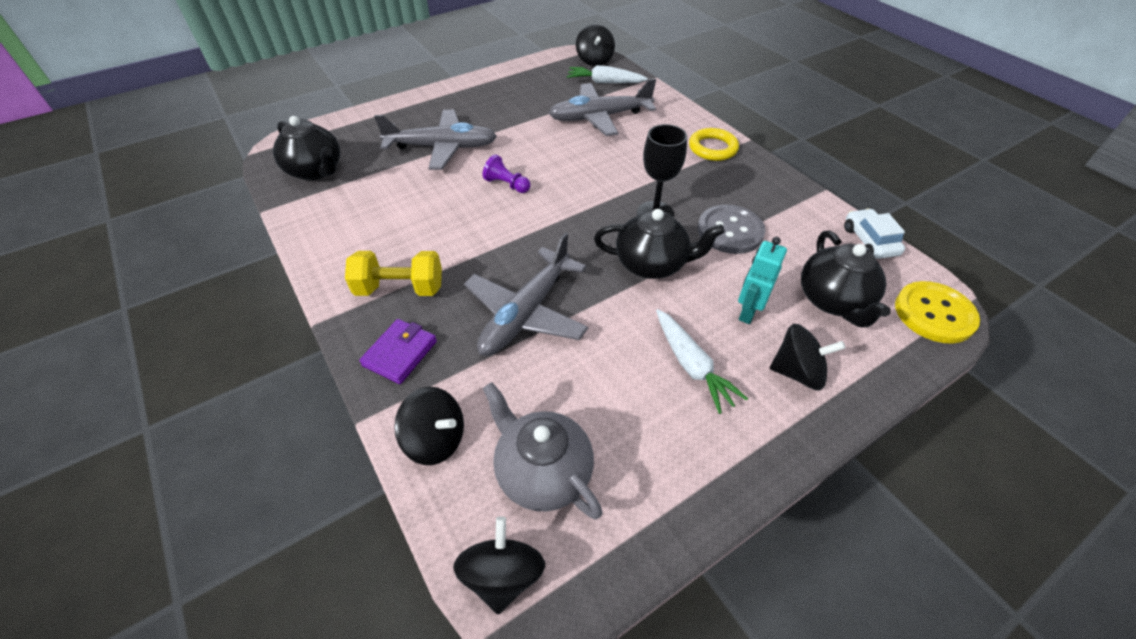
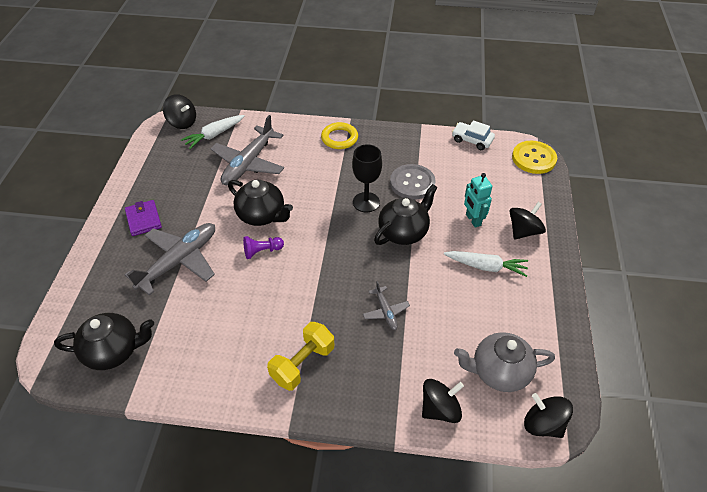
camera: 50 degrees left, 0 degrees up
purple wallet [359,319,437,384] -> purple wallet moved to [125,200,162,236]
grey plane [464,232,588,356] -> grey plane [363,281,410,330], size x0.49
black teapot [801,230,891,327] -> black teapot moved to [228,180,293,226]

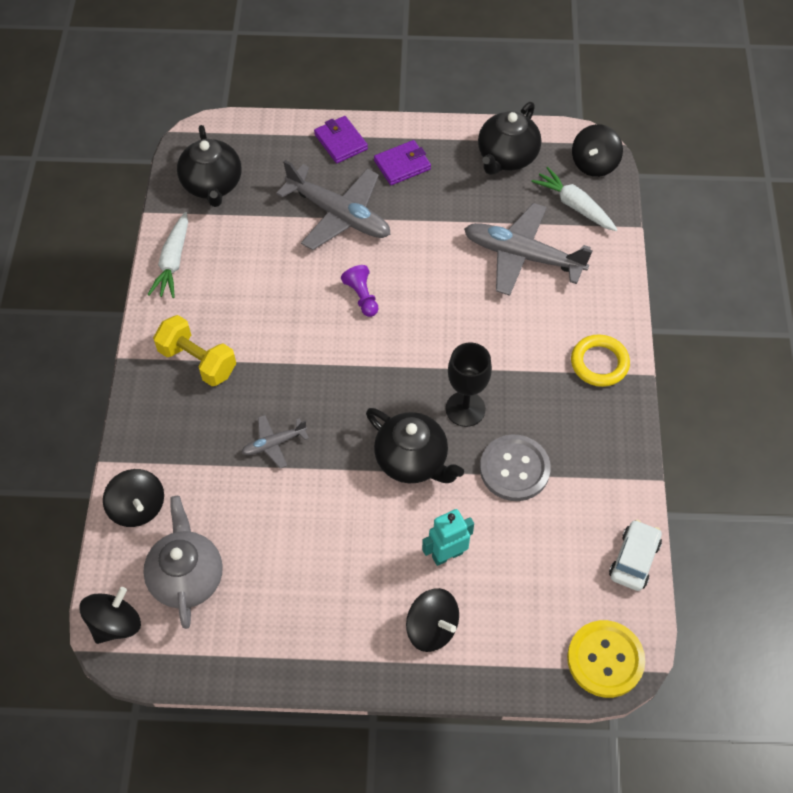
camera: 85 degrees right, 10 degrees up
black teapot [228,180,293,226] -> black teapot moved to [478,102,541,175]
white carrot [444,251,528,277] -> white carrot moved to [148,212,188,298]
none -> purple wallet [314,116,368,163]

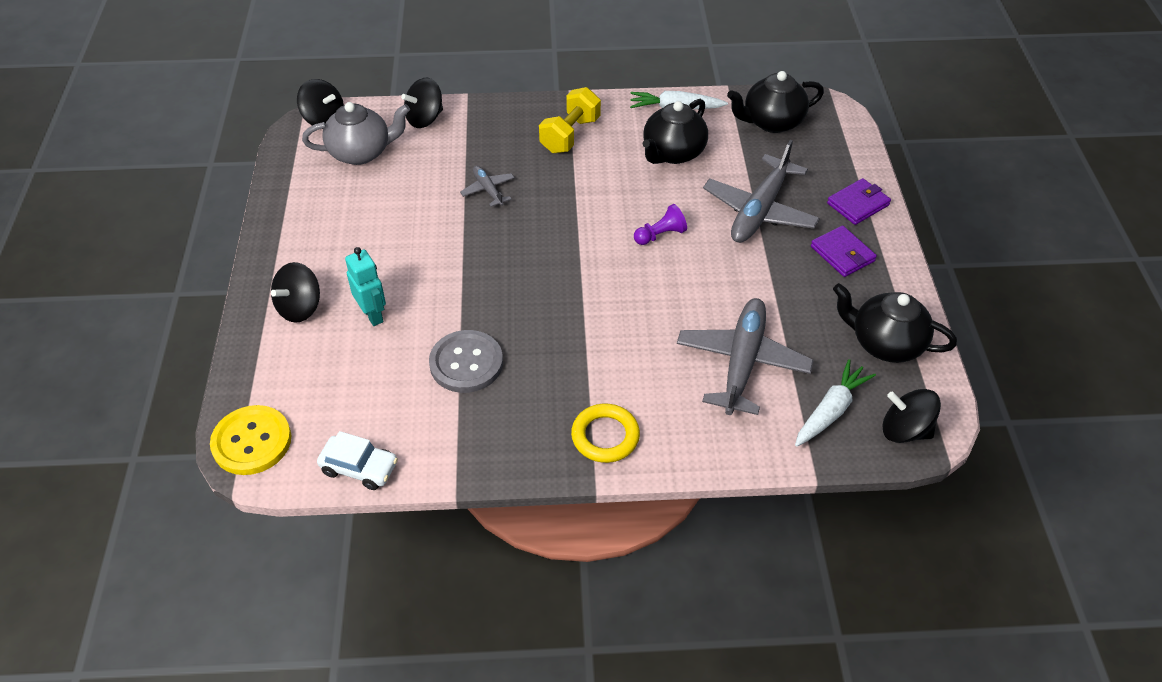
camera: 85 degrees right, 10 degrees down
black teapot [366,408,464,483] -> black teapot moved to [643,99,708,164]
black goblet [446,342,492,427] -> none

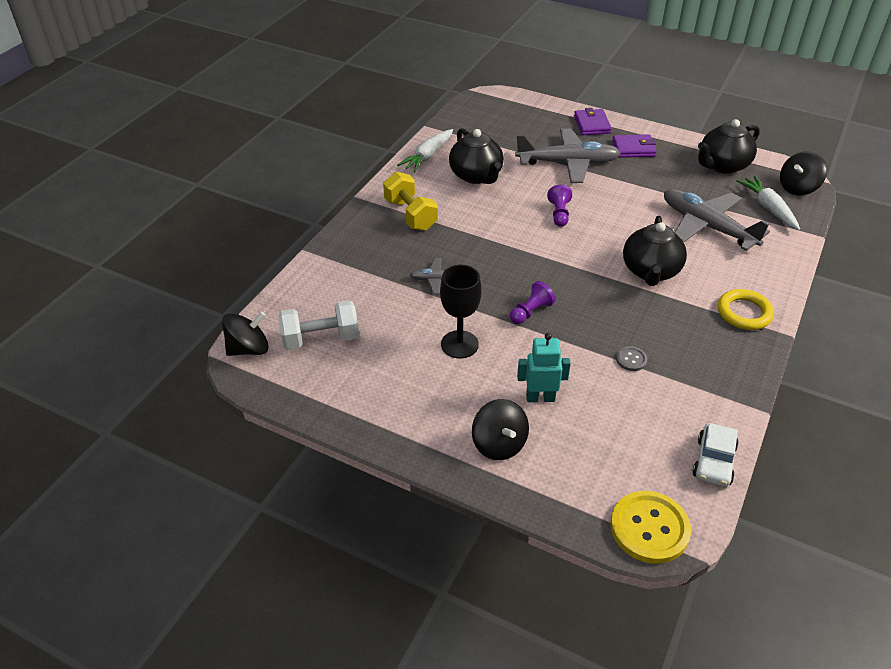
camera: 60 degrees left, 5 degrees down
grey teapot [302,102,410,165] -> white dumbbell [278,300,359,350]
white car [317,431,398,490] -> white car turned 150 degrees clockwise [692,423,739,487]
black spinning top [401,78,443,128] -> none
grey button [429,330,503,393] -> grey button [616,346,647,371], size x0.47
grey plane [703,140,820,243] -> grey plane turned 60 degrees counterclockwise [515,128,621,183]
black teapot [727,71,824,133] -> black teapot moved to [623,216,687,286]
none -> black goblet [440,265,481,358]
none -> purple pawn [510,281,556,324]

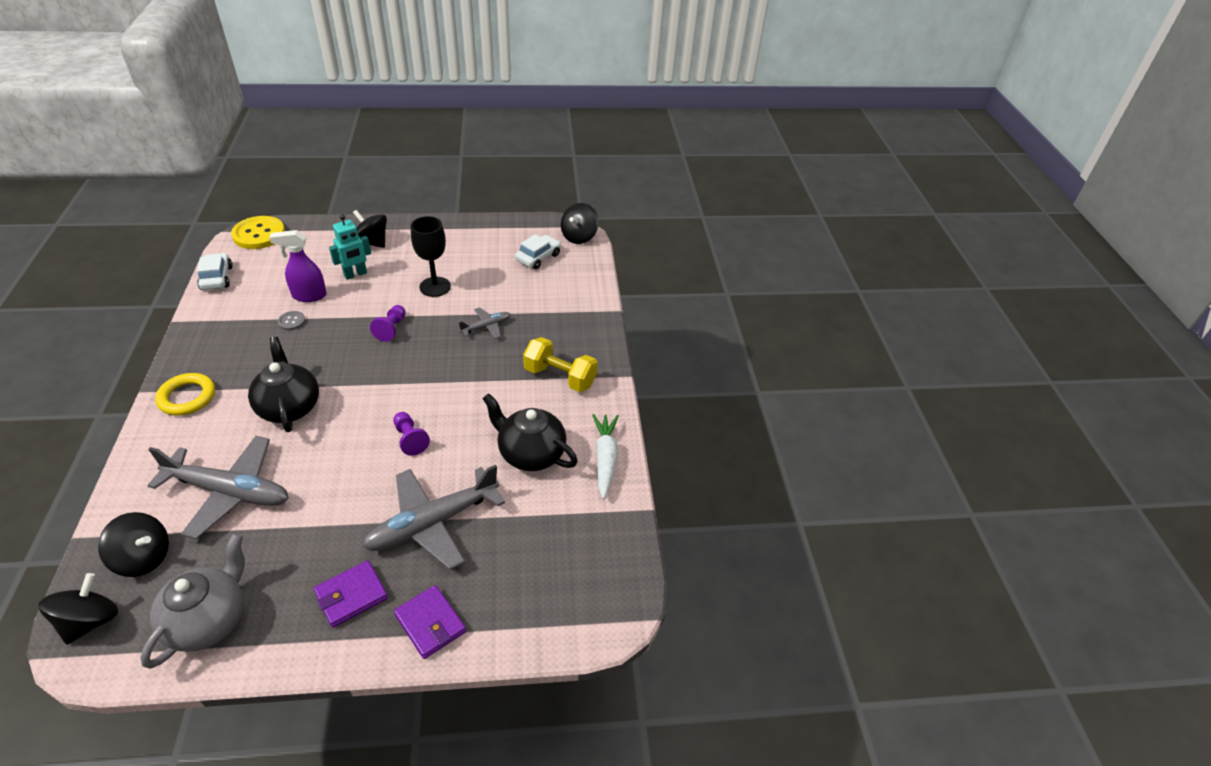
camera: 145 degrees right, 0 degrees up
white dumbbell [278,300,359,350] -> white car [515,234,561,269]
black teapot [698,119,760,174] -> grey teapot [140,533,245,669]
white carrot [736,176,800,230] -> black spinning top [98,512,169,577]
none -> purple spray bottle [269,230,327,302]

